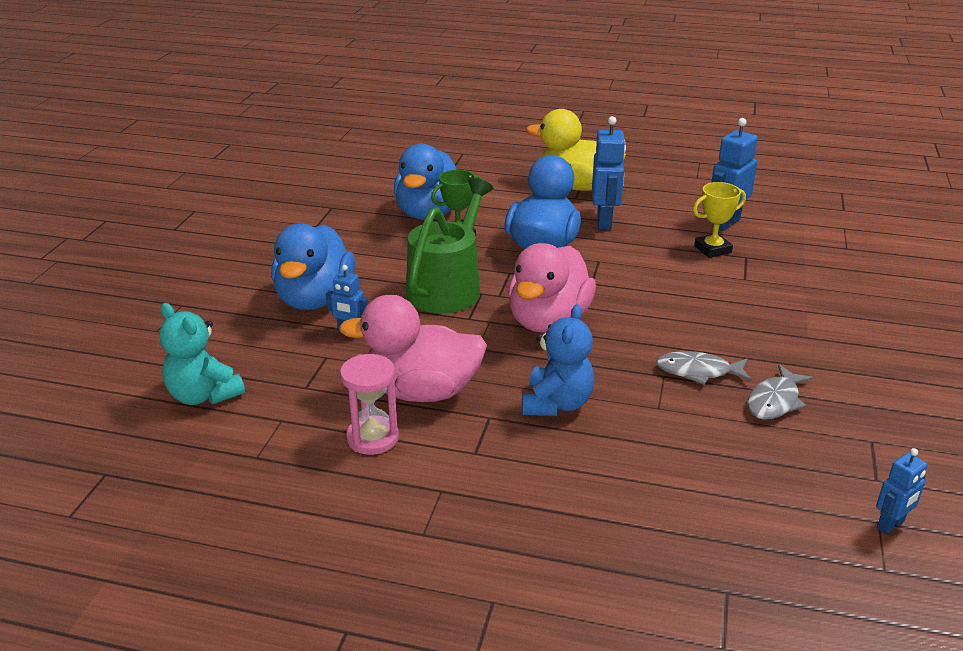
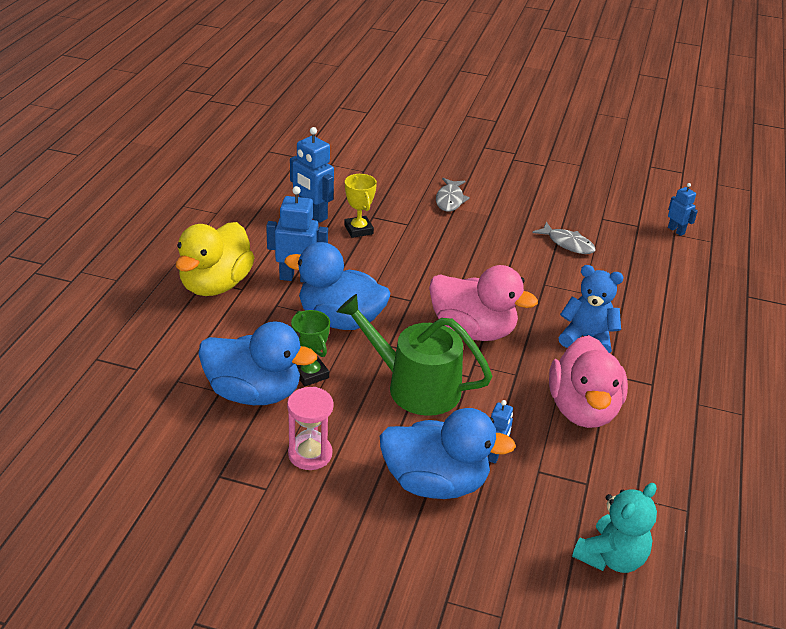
camera: 90 degrees left, 5 degrees up
pink hourglass [340,354,399,455] -> pink hourglass moved to [287,387,334,470]
grey fish [656,351,751,385] -> grey fish moved to [436,178,470,212]

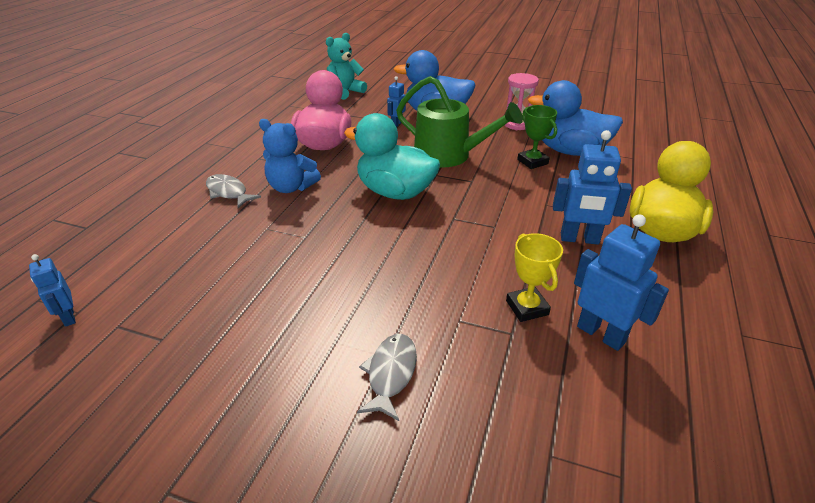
camera: 175 degrees left, 0 degrees up
blue duck [284,242,390,330] -> none
pink duck [429,265,538,341] -> turquoise duck [344,113,440,200]
grey fish [532,222,596,254] -> grey fish moved to [206,174,261,208]

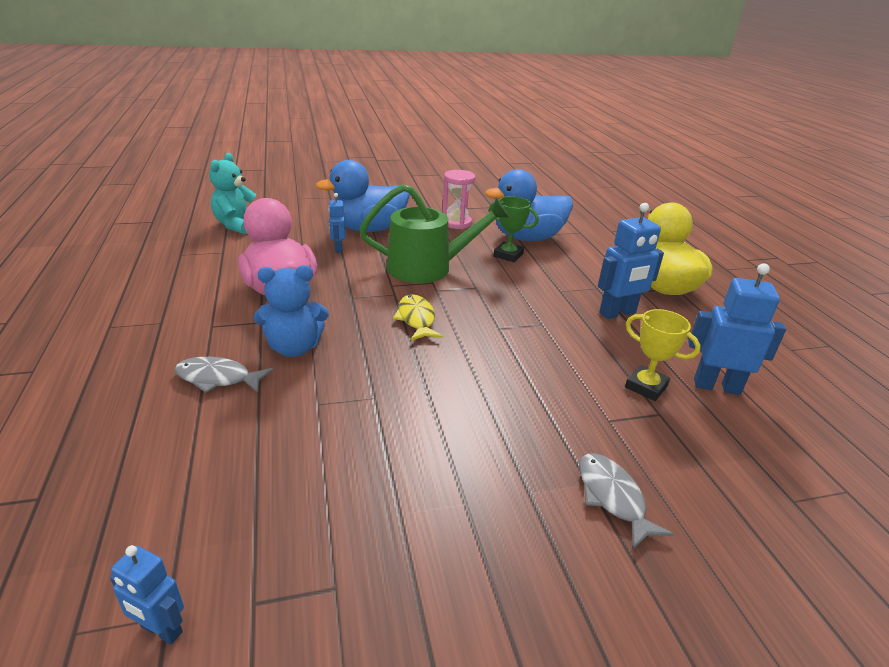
camera: 35 degrees left, 5 degrees down
turquoise duck [344,113,440,200] -> yellow fish [393,294,443,341]

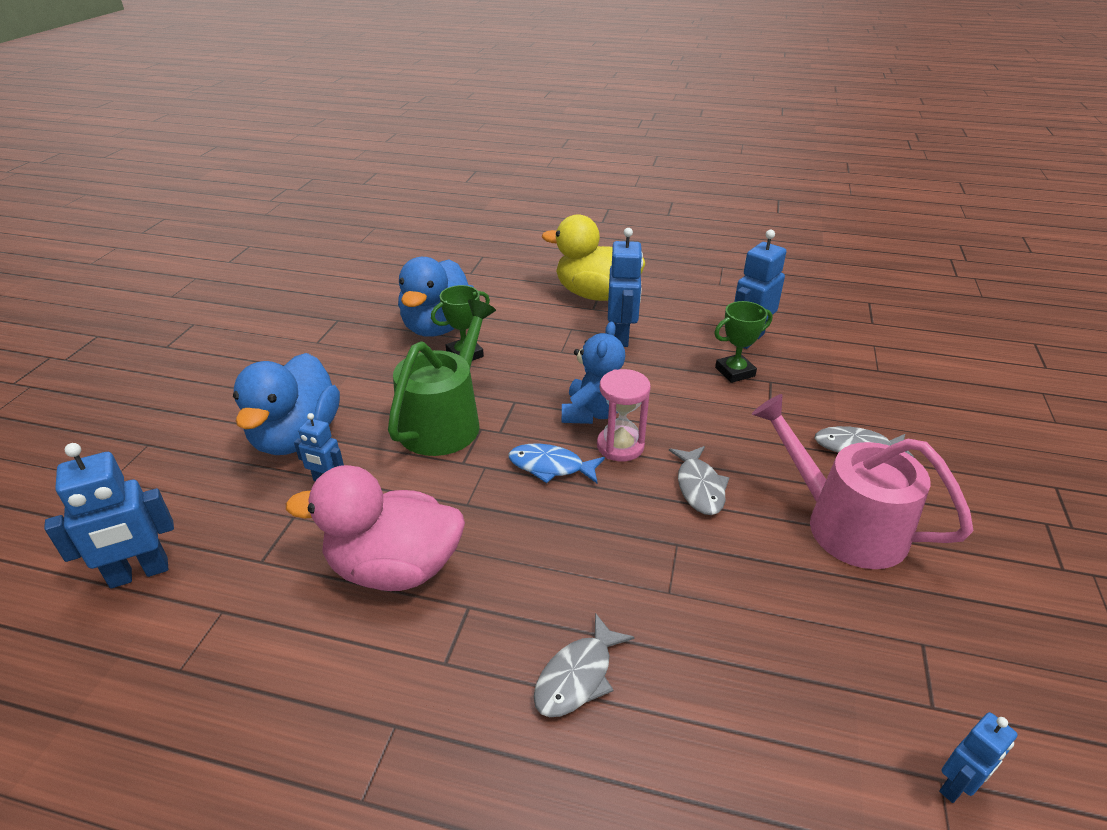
camera: 60 degrees left, 5 degrees up
turquoise teddy bear [209,153,256,234] -> blue robot [44,443,174,589]
blue teddy bear [254,265,329,357] -> blue teddy bear moved to [562,322,625,424]
yellow fish [393,294,443,341] -> blue fish [509,444,605,483]
pink hourglass [443,170,476,229] -> pink hourglass moved to [597,369,651,461]
yellow trophy [625,309,701,401] -> green trophy [714,301,773,383]
none -> grey fish [669,446,730,515]
none -> pink watering can [752,394,973,569]

